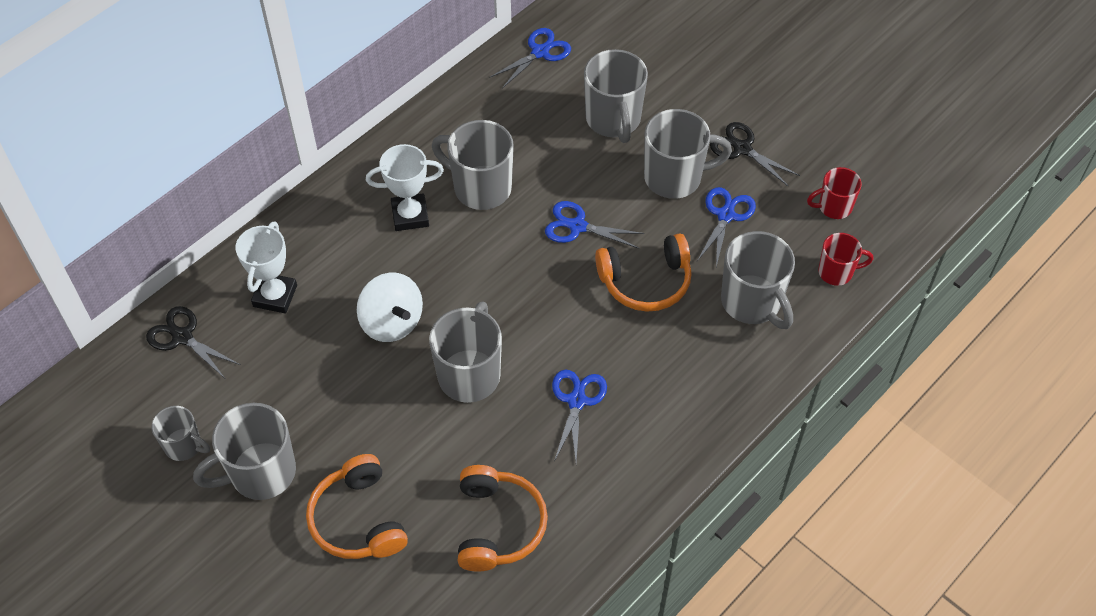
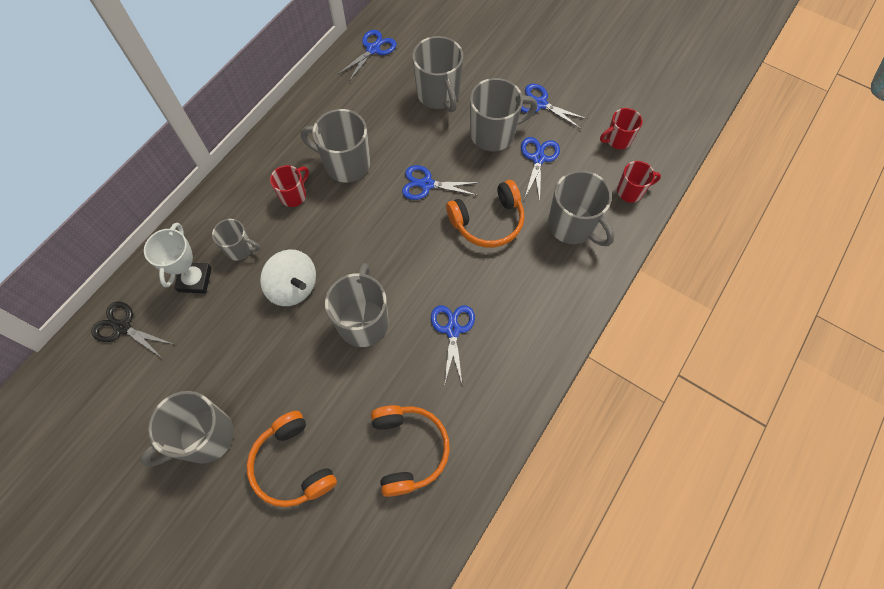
camera: 10 degrees left, 10 degrees up
grey mug [152,406,210,461] -> grey mug moved to [212,219,260,261]
white trophy [366,144,444,231] -> red mug [270,165,309,207]
black scissors [710,122,800,187] -> blue scissors [521,84,587,129]

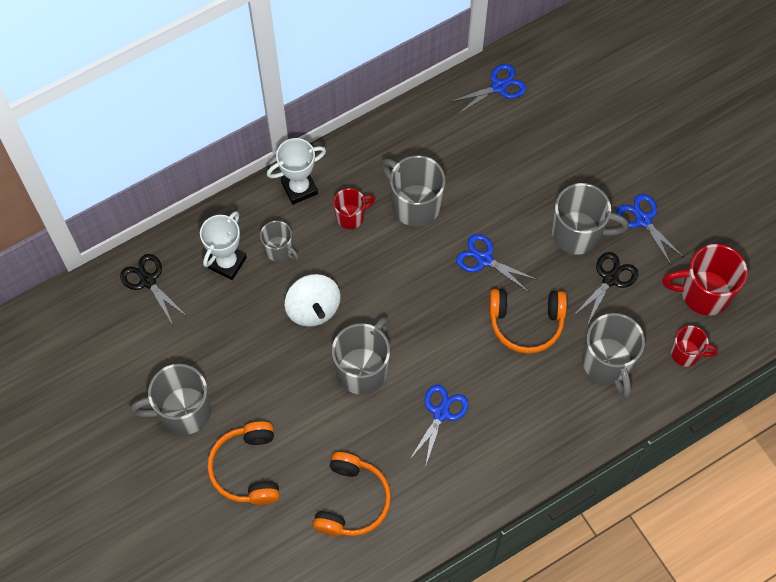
camera: 25 degrees right, 0 degrees up
grey mug [412,36,464,112] -> none
blue scissors [521,137,560,202] -> black scissors [573,252,638,323]
red mug [600,108,642,149] -> red mug [662,244,747,316], size x1.73
none -> white trophy [267,138,326,205]

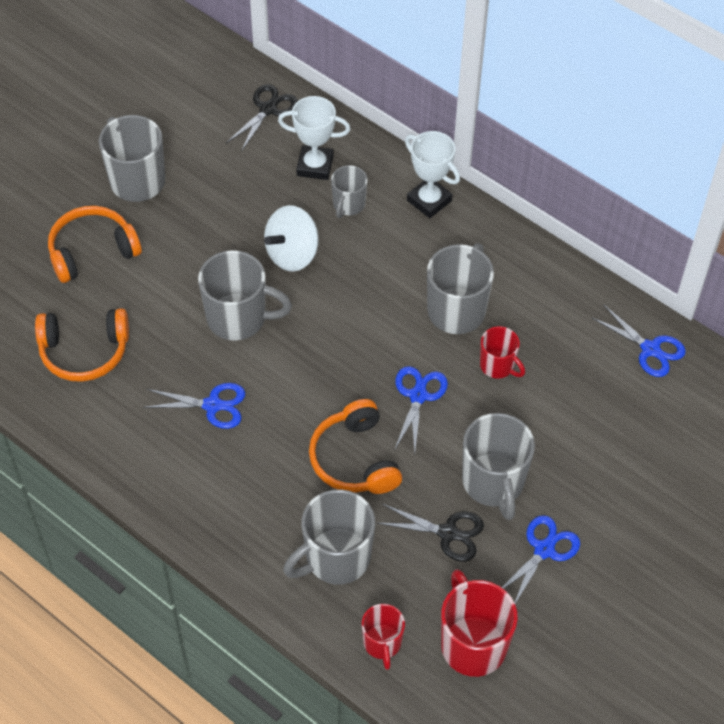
camera: 70 degrees right, 10 degrees down
red mug [333,188,375,229] -> red mug moved to [480,326,525,378]

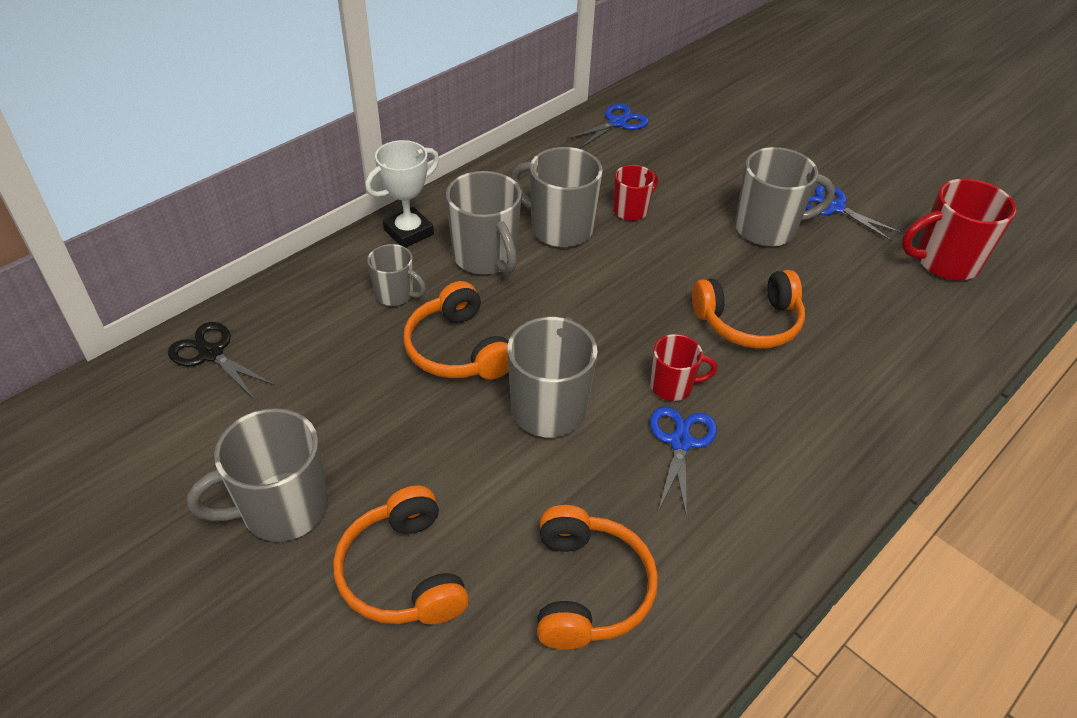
camera: 85 degrees left, 10 degrees down
white spinning top [264,205,319,271] -> orange headphones [403,281,509,380]
white trophy [278,96,350,180] -> none
grey mug [283,489,375,585] -> grey mug moved to [446,171,522,275]
red mug [362,604,405,670] -> red mug moved to [650,334,717,401]
black scissors [377,504,484,562] -> none
blue scissors [395,366,448,453] -> none

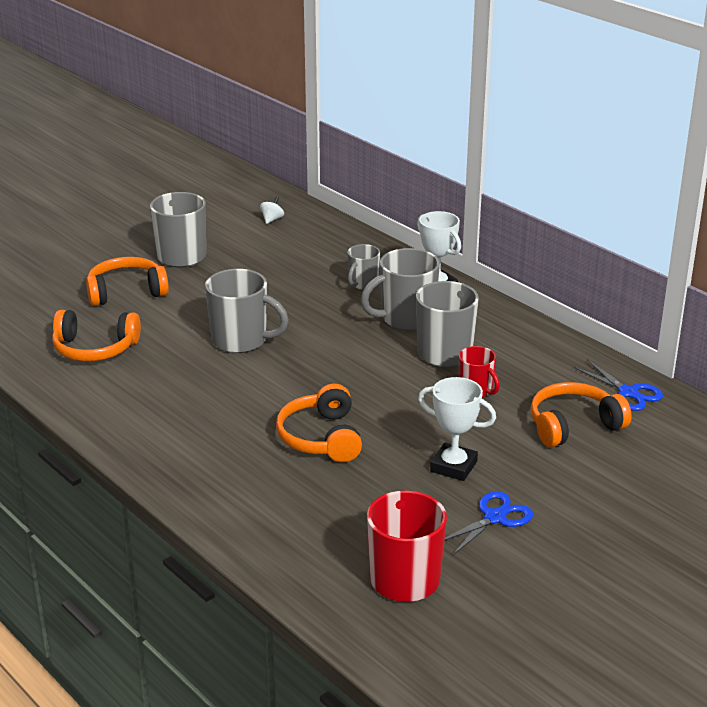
camera: 95 degrees right, 15 degrees down
black scissors [168,322,275,399] -> none
orange headphones [403,281,509,380] -> orange headphones moved to [531,382,632,447]
red mug [650,334,717,401] -> none
blue scissors [650,407,717,517] -> none
grey mug [735,147,835,247] -> white trophy [418,377,496,481]
none -> white spinning top [260,196,284,224]

